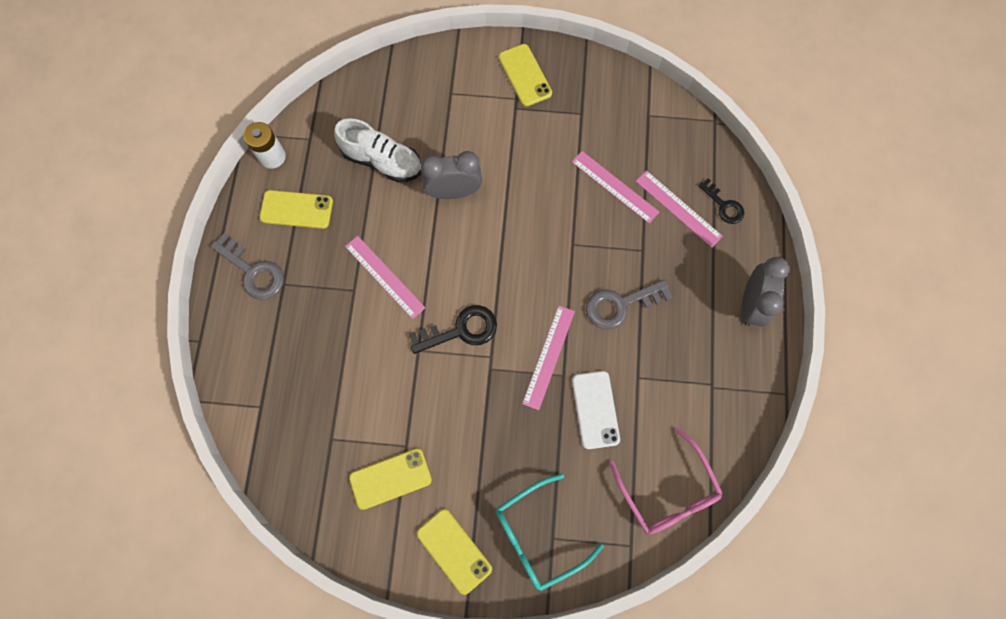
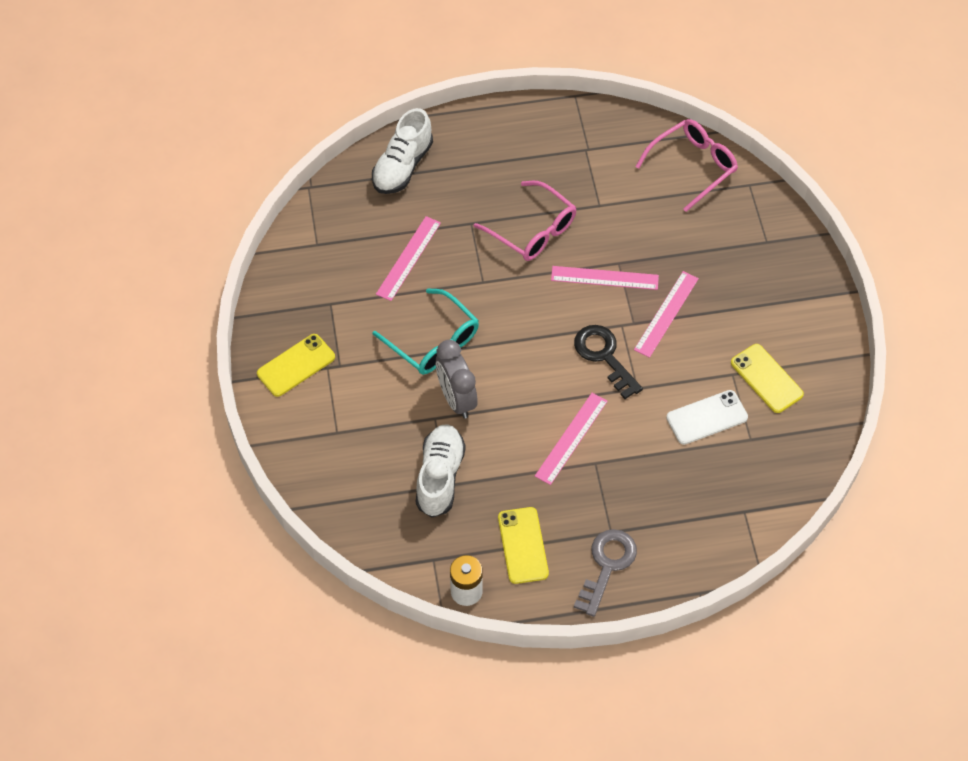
camera: 105 degrees left, 15 degrees down
yellow phone [417,509,492,595] -> none
turquoise glasses [496,474,604,591] -> turquoise glasses moved to [372,288,479,375]
white phone [572,371,620,449] -> white phone moved to [666,390,748,445]
grey key [586,280,673,329] -> pink glasses [474,181,576,261]
pink ruler [635,170,723,248] -> pink ruler moved to [634,271,699,358]
black key [699,178,744,224] -> white shoe [372,108,433,194]
grey clock [741,257,790,326] -> none

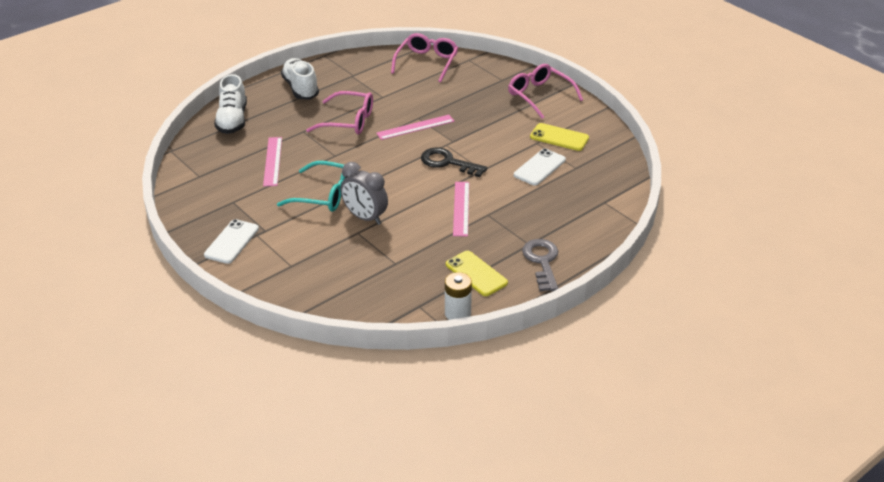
camera: 30 degrees left, 20 degrees down
yellow phone [257,334,335,397] -> white phone [204,219,259,264]
white shoe [416,424,466,518] -> white shoe moved to [281,58,319,99]
pink ruler [634,271,699,358] -> none
none -> pink glasses [508,64,583,119]

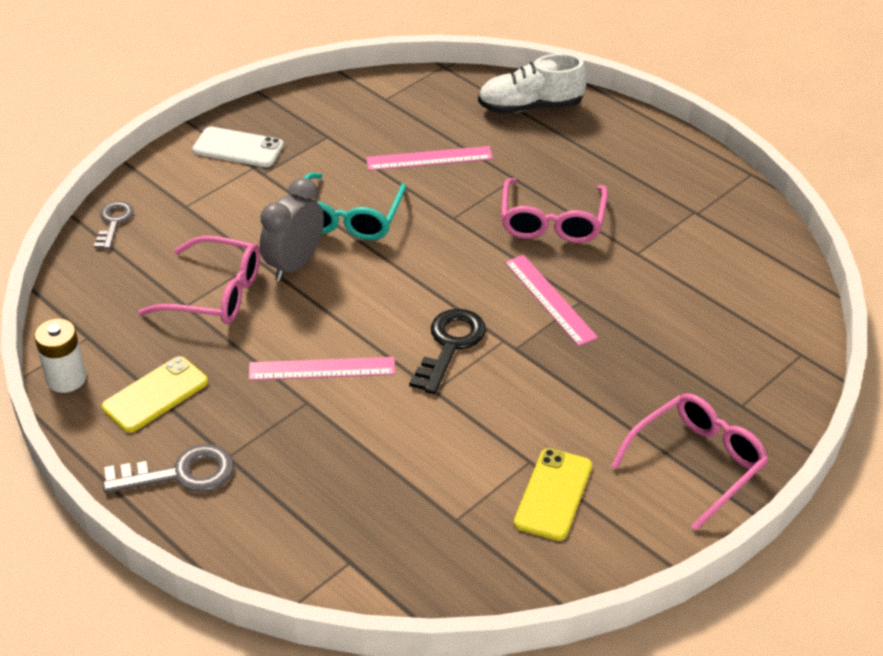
camera: 85 degrees right, 5 degrees up
white shoe [281,58,319,99] -> none
pink glasses [391,33,458,83] -> pink glasses moved to [139,235,260,324]
white phone [514,149,566,186] -> none
none -> grey key [94,201,134,250]

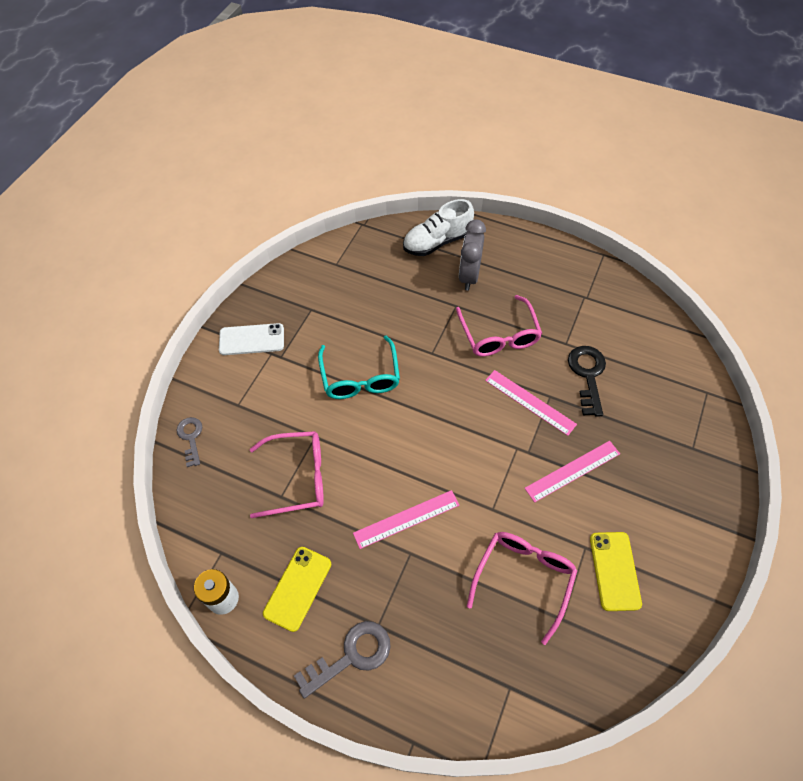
camera: 20 degrees left, 15 degrees up
grey clock [260,178,324,281] -> grey clock moved to [459,219,486,291]
pink ruler [366,146,493,171] -> pink ruler moved to [525,441,620,503]
black key [409,309,486,394] -> black key moved to [568,346,606,417]
pink glasses [611,393,768,531] -> pink glasses moved to [467,532,578,645]

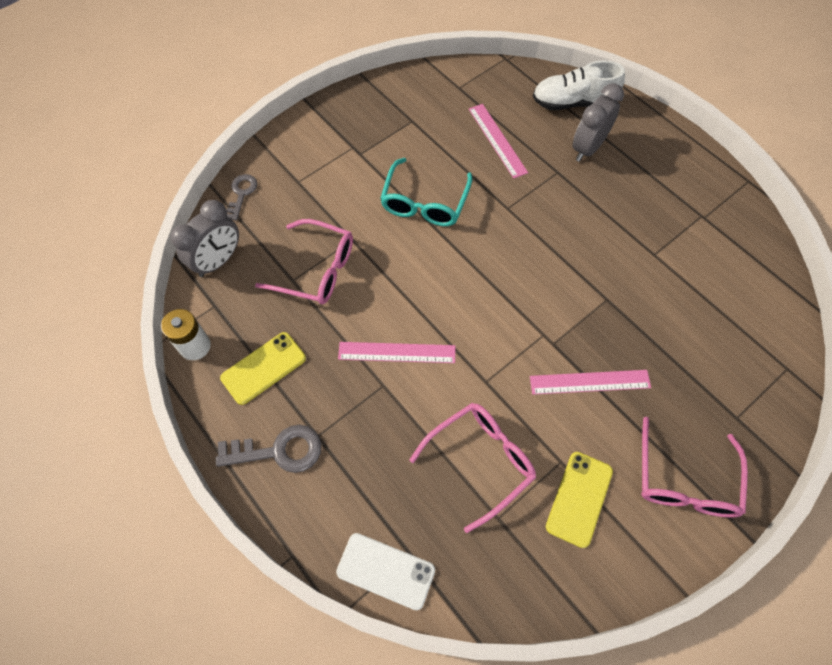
camera: 25 degrees right, 5 degrees up
white phone [219,323,284,355] -> white phone moved to [336,533,435,610]
pink glasses [456,295,542,356] -> pink glasses moved to [641,416,748,517]
pink ruler [485,370,577,436] -> pink ruler moved to [469,104,528,179]
black key [568,346,606,417] -> none
none -> grey clock [171,200,239,277]

